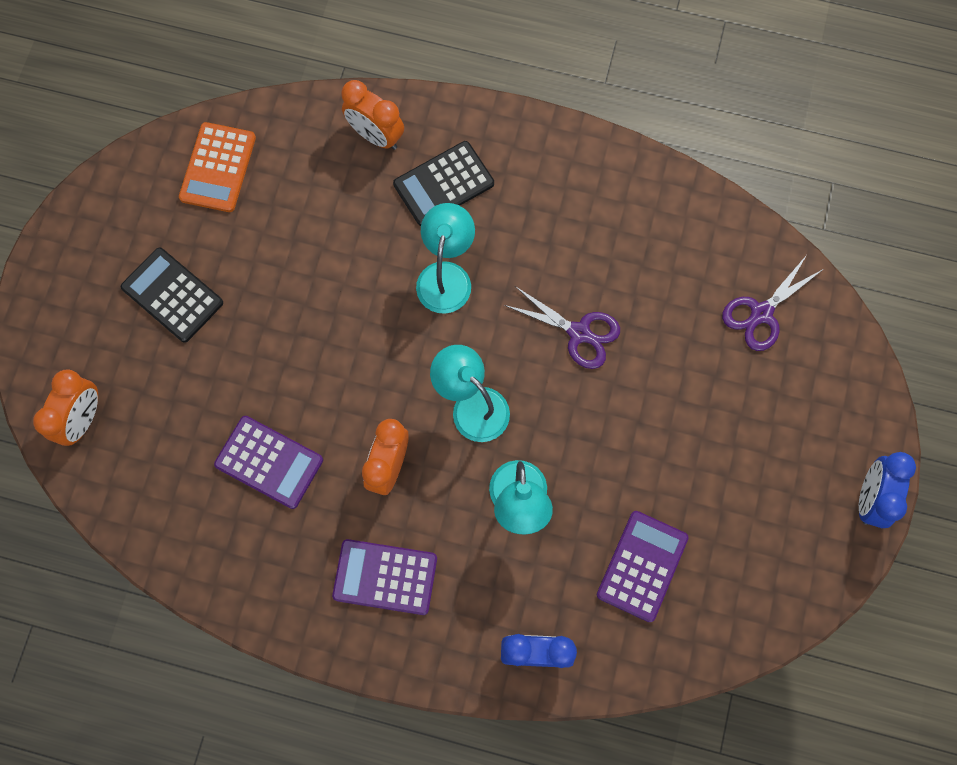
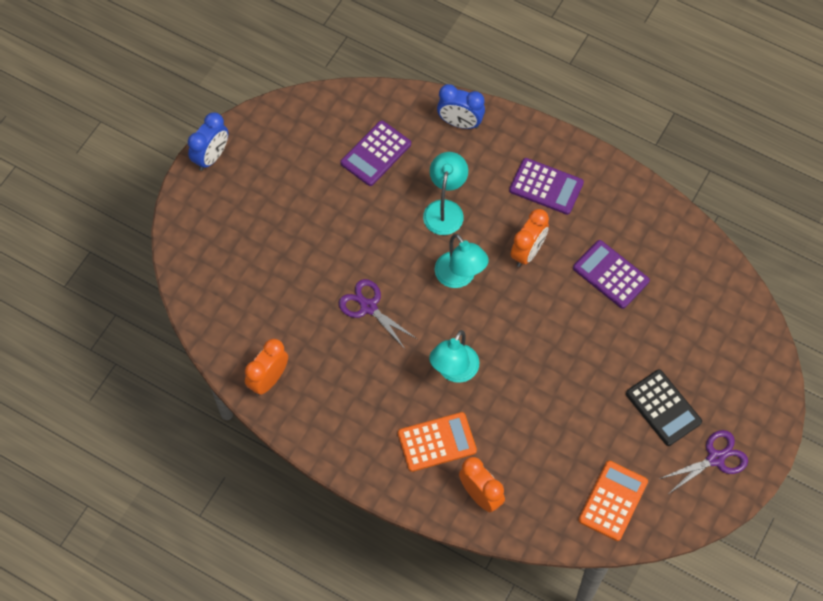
camera: 165 degrees left, 10 degrees down
orange clock [33,369,98,446] -> orange clock moved to [245,339,288,395]
black calculator [393,141,494,226] -> orange calculator [398,412,477,472]
purple scissors [722,255,825,351] -> purple scissors moved to [659,430,748,493]

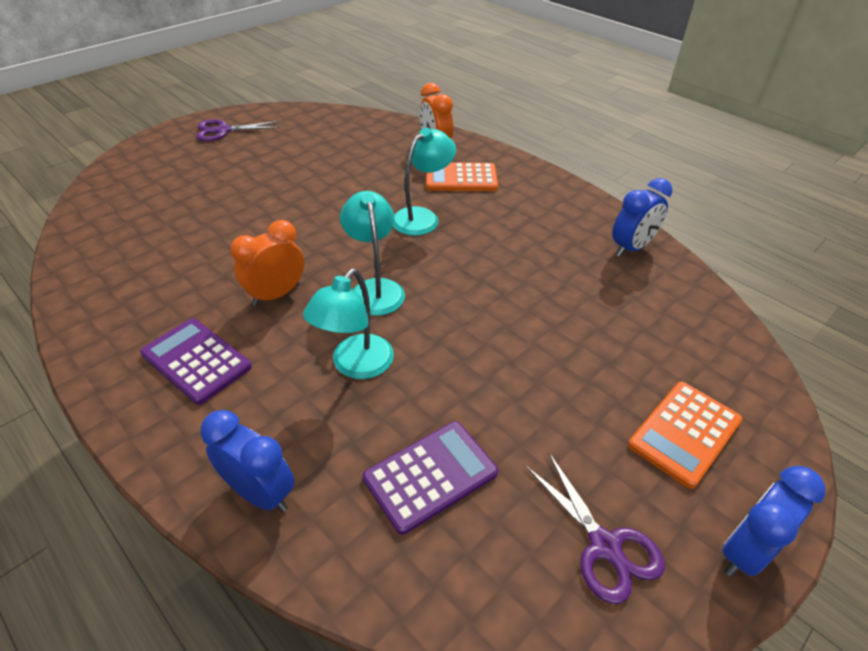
camera: 165 degrees left, 20 degrees down
orange clock [245,339,288,395] -> blue clock [612,178,672,257]
purple scissors [339,279,417,350] -> purple scissors moved to [526,453,665,604]
purple calculator [573,240,650,309] -> none
orange calculator [578,461,648,541] -> orange calculator moved to [628,382,742,489]
black calculator [626,369,702,446] -> none

